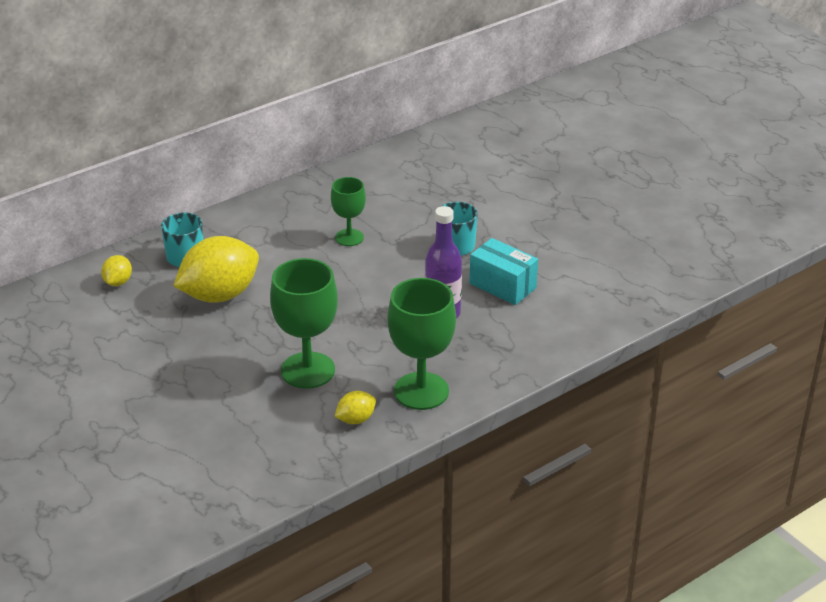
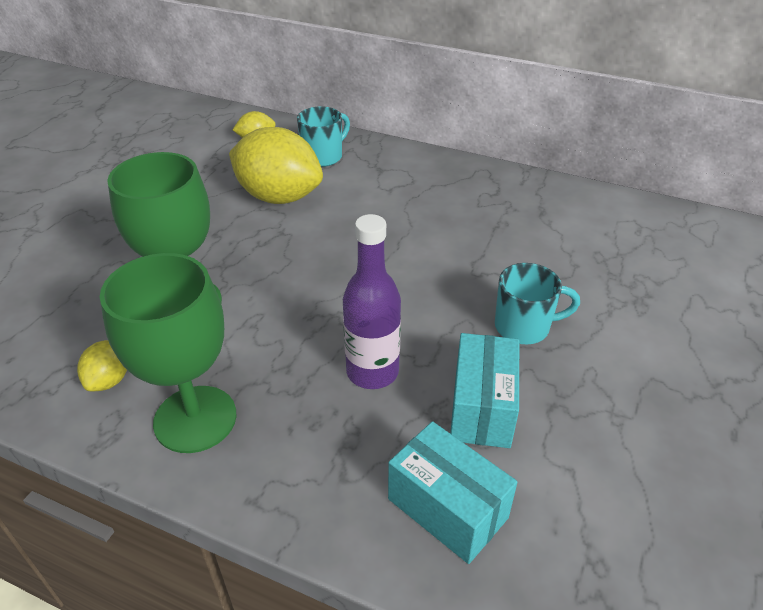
camera: 60 degrees right, 5 degrees up
green goblet [331,177,366,246] -> none
yellow lemon [335,391,376,424] -> yellow lemon turned 75 degrees clockwise [77,340,127,391]
none -> turquoise box [388,421,517,564]

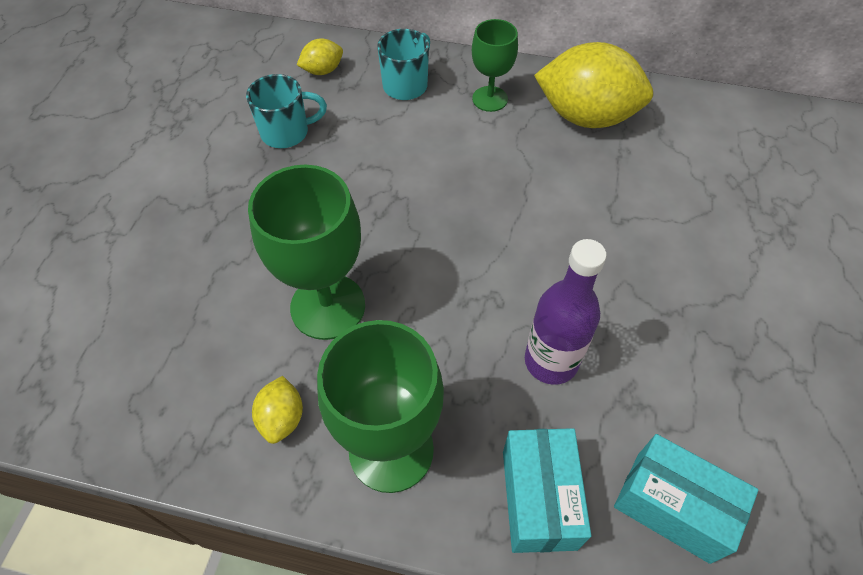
camera: 10 degrees left, 15 degrees up
yellow lemon [229,127,323,204] -> yellow lemon moved to [534,42,653,128]
turquoise box [450,333,519,448] -> turquoise box moved to [503,428,591,553]
turquoise mug [495,263,580,344] -> turquoise mug moved to [246,74,327,148]
none -> green goblet [472,19,518,112]

